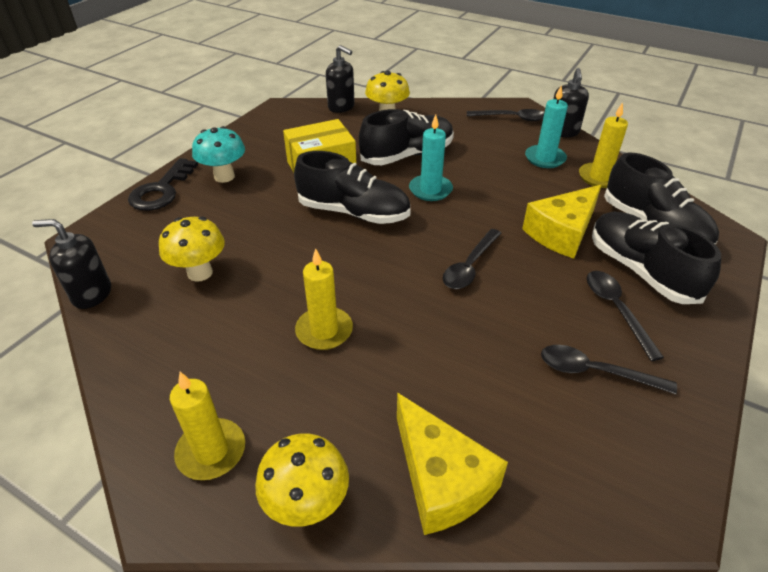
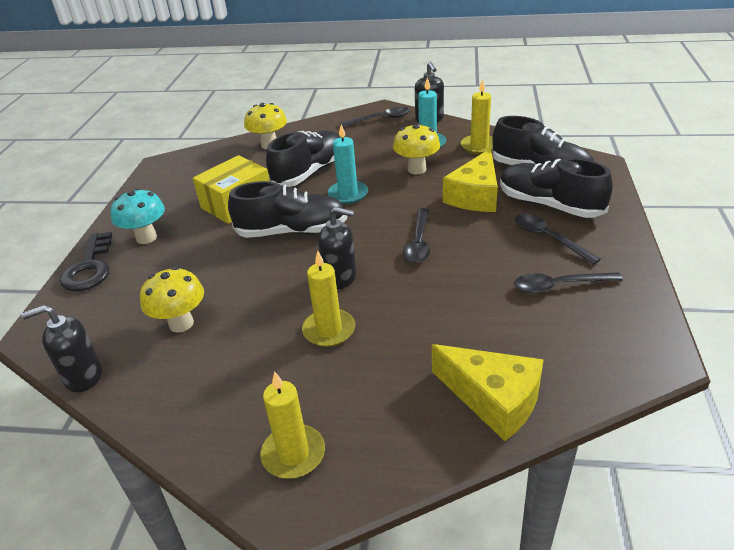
camera: 20 degrees left, 5 degrees down
yellow mushroom [255,433,349,527] -> yellow mushroom moved to [393,123,440,175]
black soap dispenser [326,45,355,113] -> black soap dispenser moved to [318,207,356,289]

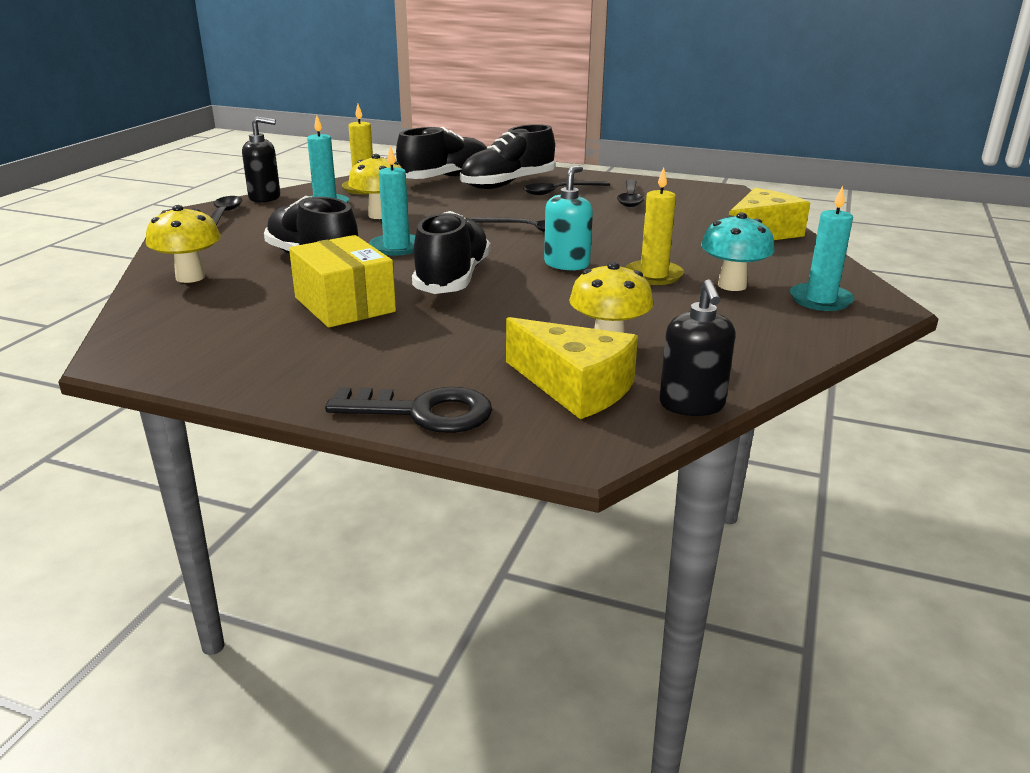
camera: 80 degrees left, 10 degrees down
turquoise mushroom [110,188,165,244] -> turquoise mushroom moved to [701,213,774,291]
yellow candle [260,372,325,479] -> turquoise candle [790,186,854,311]
black soap dispenser [318,207,356,289] -> turquoise soap dispenser [544,165,593,270]
yellow cheese [443,148,498,212] -> yellow cheese moved to [506,317,638,419]

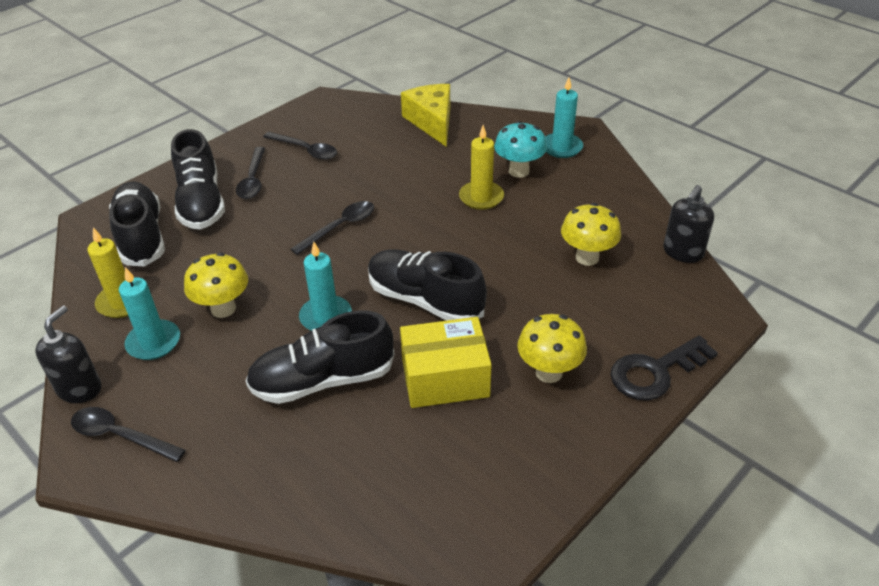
camera: 65 degrees left, 15 degrees up
yellow mushroom [146,205,221,283] -> yellow mushroom moved to [517,314,587,383]
black key [325,387,492,433] -> black key turned 150 degrees counterclockwise [610,335,718,401]
yellow cheese [506,317,638,419] -> none
turquoise soap dispenser [544,165,593,270] -> none
black soap dispenser [659,279,735,416] -> black soap dispenser turned 105 degrees clockwise [663,185,714,263]

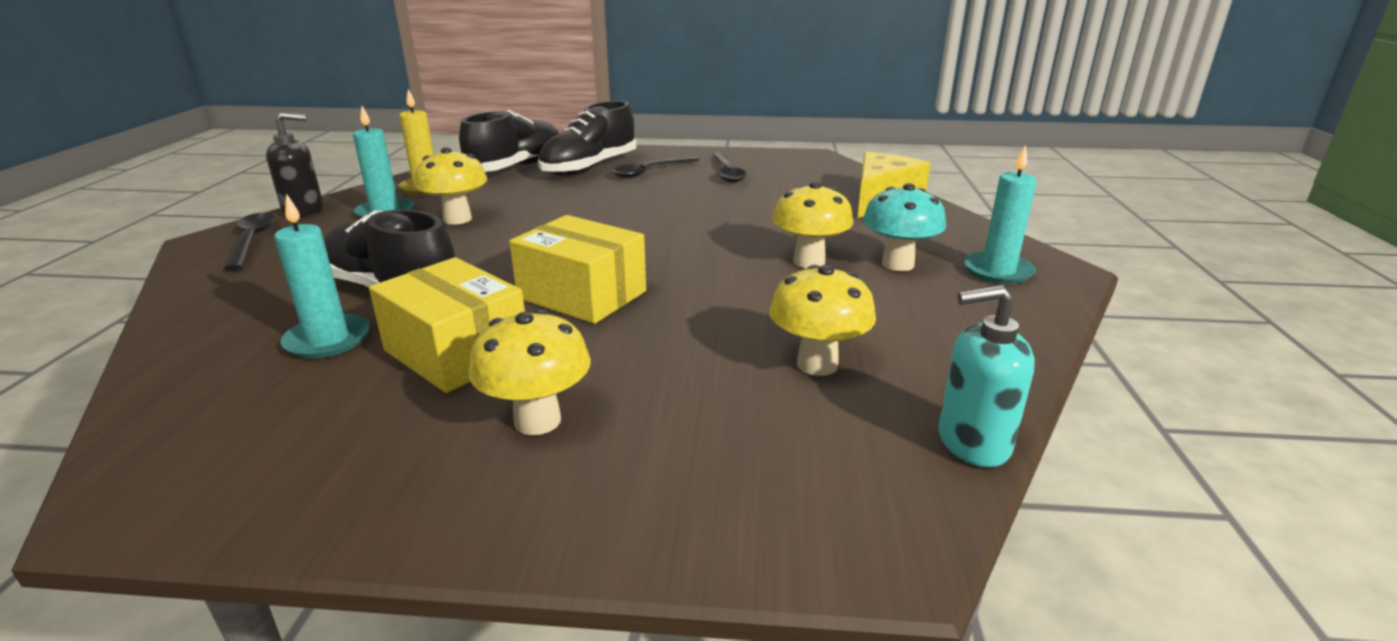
camera: 50 degrees right, 15 degrees down
black spoon [291,201,374,255] -> none
turquoise candle [299,242,352,331] -> turquoise candle moved to [274,194,370,359]
black shoe [368,250,487,320] -> yellow box [509,215,646,324]
yellow candle [459,125,504,210] -> yellow mushroom [772,181,853,268]
black key [610,335,718,401] -> none
black soap dispenser [663,185,714,263] -> turquoise soap dispenser [938,285,1035,467]

